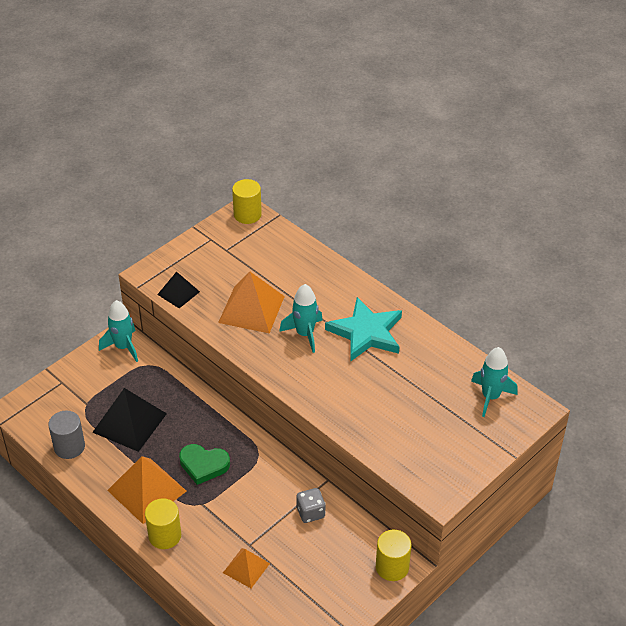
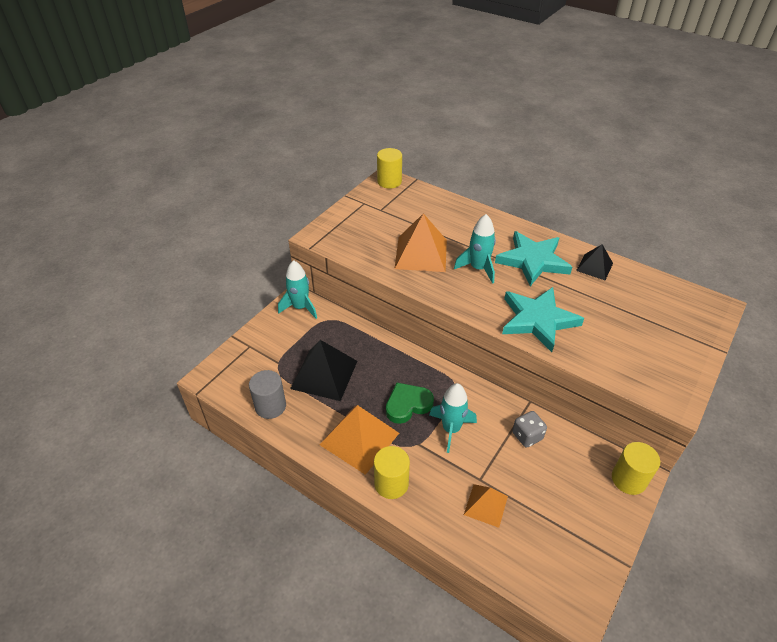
camera: 10 degrees left, 0 degrees up
black pyramid [157,272,200,308] -> black pyramid moved to [576,244,613,280]
green heart [179,444,230,485] -> green heart turned 150 degrees clockwise [386,383,434,424]
turquoise rocket [471,347,518,417] -> turquoise rocket moved to [429,383,477,453]
none -> turquoise star [502,287,584,352]

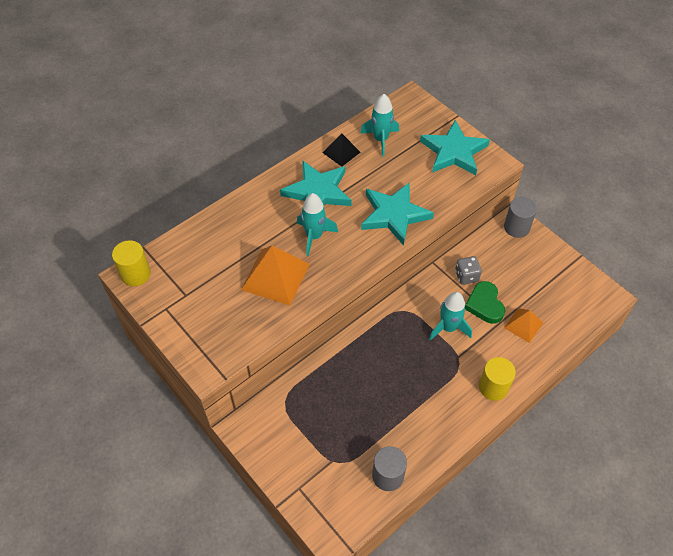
camera: 75 degrees left, 10 degrees up
turquoise rocket [278,260,317,319] -> turquoise rocket moved to [360,94,399,157]
black pyramid [290,340,357,401] -> none
orange pyramid [320,405,399,475] -> none
green heart [386,383,434,424] -> green heart moved to [465,281,505,324]
yellow cylinder [612,442,660,495] -> grey cylinder [504,197,537,238]
none -> turquoise star [420,120,490,175]

